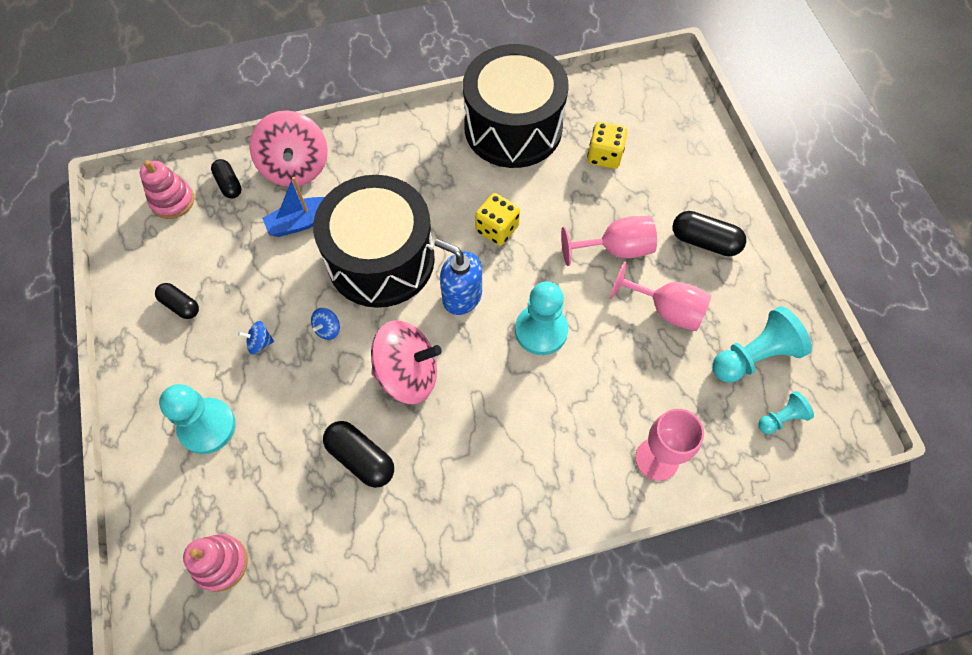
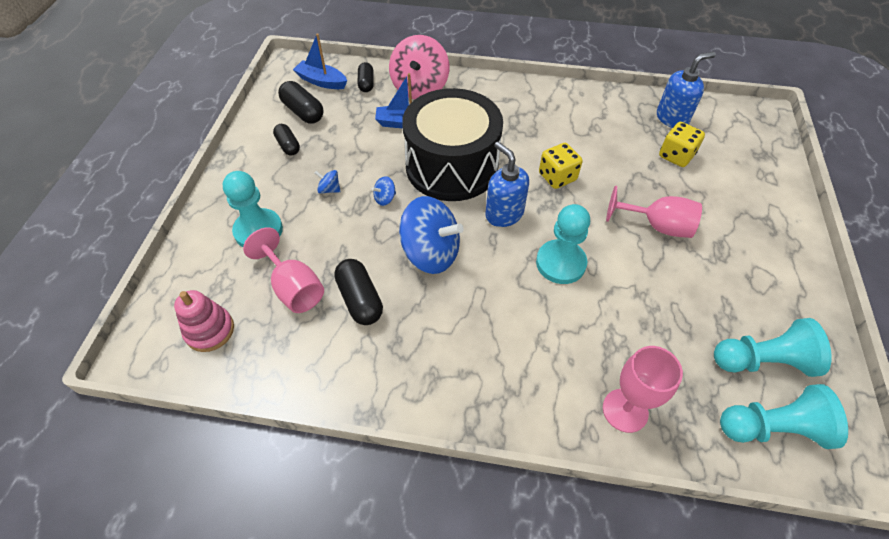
camera: 25 degrees right, 10 degrees down
pink stacking toy [140,160,194,219] -> blue boat [293,33,347,89]
pink spinning top [371,320,442,404] -> blue spinning top [399,196,464,274]
black drum [463,44,569,168] -> none
pink goblet [610,261,712,331] -> pink goblet moved to [243,227,324,313]
black capsule [672,211,746,256] -> black capsule moved to [278,81,324,124]
turquoise pawn [758,391,814,434] -> turquoise pawn [720,384,848,449], size x1.83
none -> blue soap dispenser [657,52,716,128]

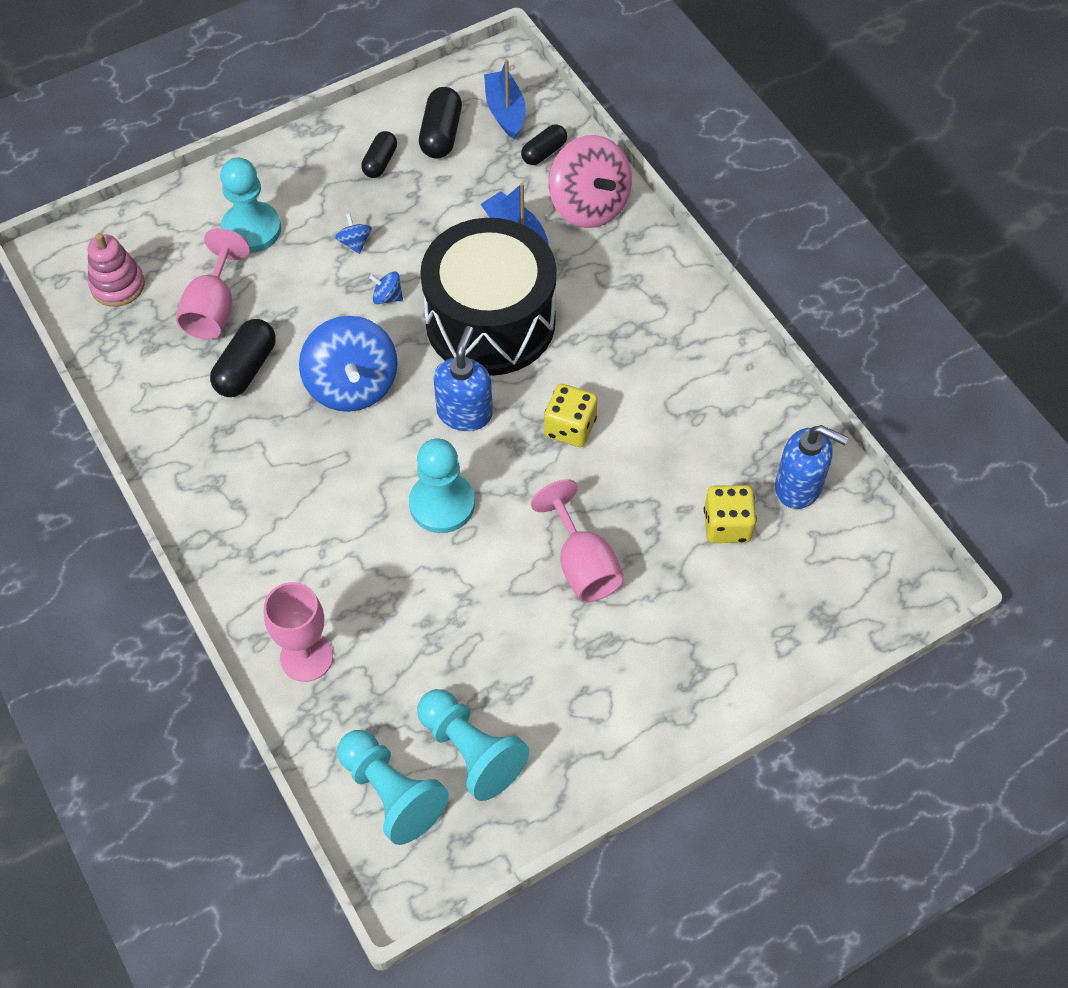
camera: 50 degrees right, 5 degrees up
pink spinning top [389,35,449,99] -> pink spinning top turned 90 degrees counterclockwise [549,135,632,228]

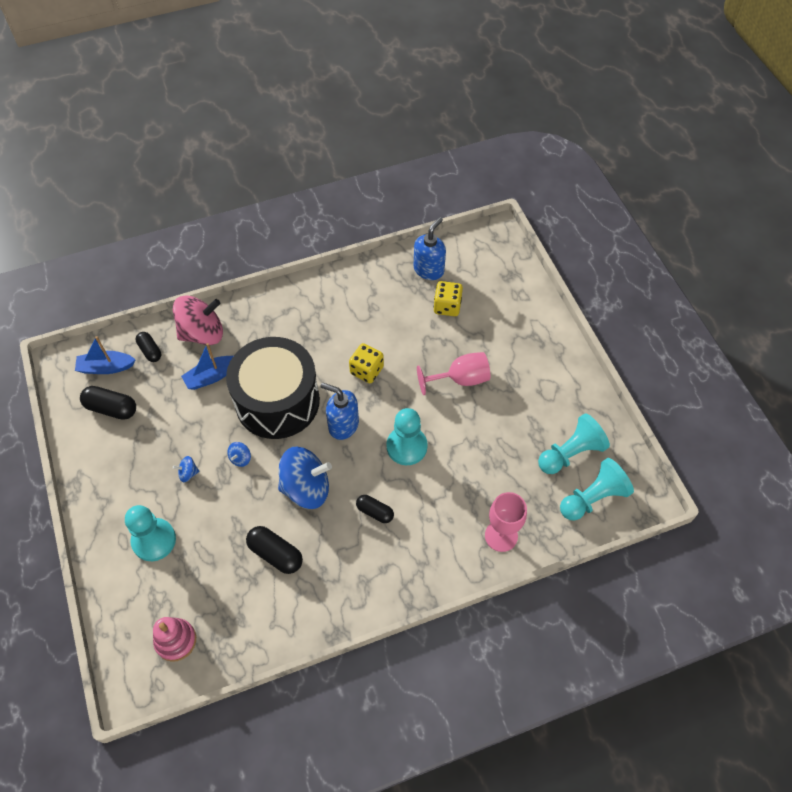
camera: 80 degrees left, 0 degrees up
pink goblet [176,228,250,339] -> none
black capsule [361,131,397,178] -> black capsule moved to [356,495,394,523]

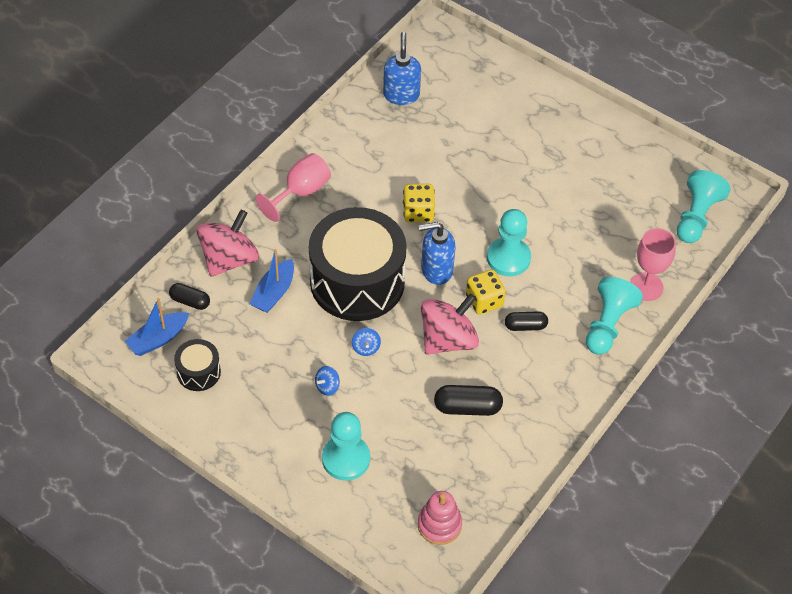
camera: 35 degrees left, 5 degrees down
black capsule [80,386,136,420] -> black drum [174,339,221,391]
blue spinning top [278,447,332,509] -> pink spinning top [421,293,479,355]
pink goblet [417,352,490,395] -> pink goblet moved to [255,153,331,222]
yellow dice [433,281,463,316] -> yellow dice moved to [466,270,506,315]
turquoise pawn [538,413,610,474] -> turquoise pawn moved to [586,277,643,354]

